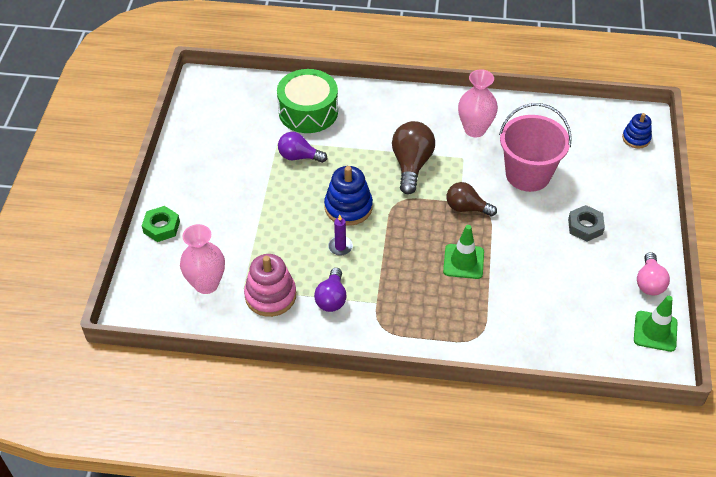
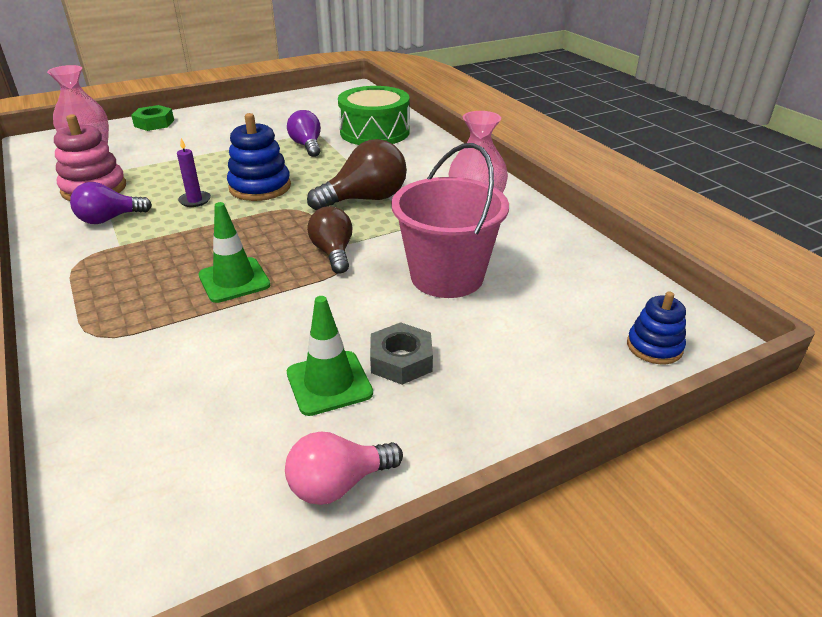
camera: 55 degrees right, 15 degrees down
green traffic cone [634,296,678,352] -> green traffic cone moved to [287,296,373,416]

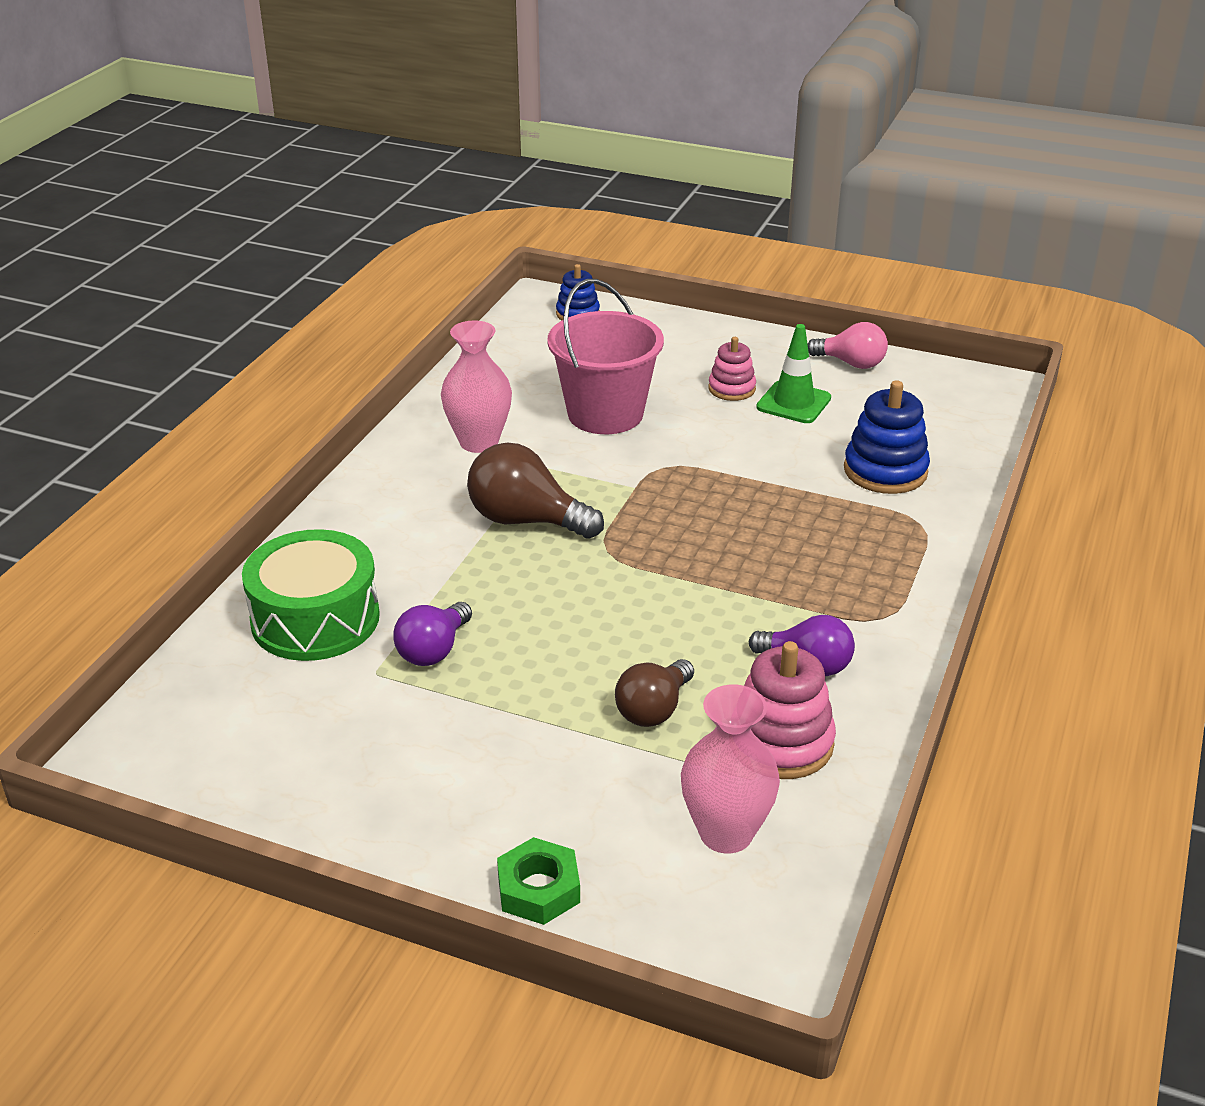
camera: 130 degrees left, 0 degrees up
purple candle [177,138,211,207] -> none
green traffic cone [198,202,270,303] -> none
blue stacking toy [227,113,291,201] -> blue stacking toy moved to [844,380,930,494]
brown light bulb [307,206,352,274] -> brown light bulb moved to [615,659,694,727]
grey nut [370,322,433,385] -> pink stacking toy [708,337,756,401]

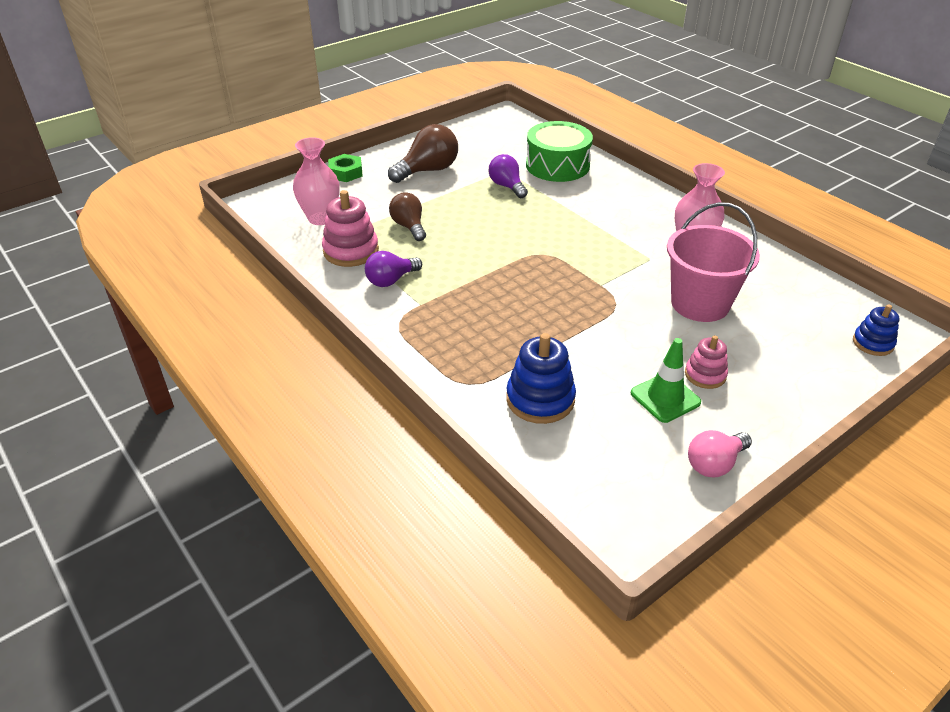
camera: 120 degrees right, 5 degrees up
brown light bulb [467,443,604,539] -> brown light bulb moved to [388,124,458,183]

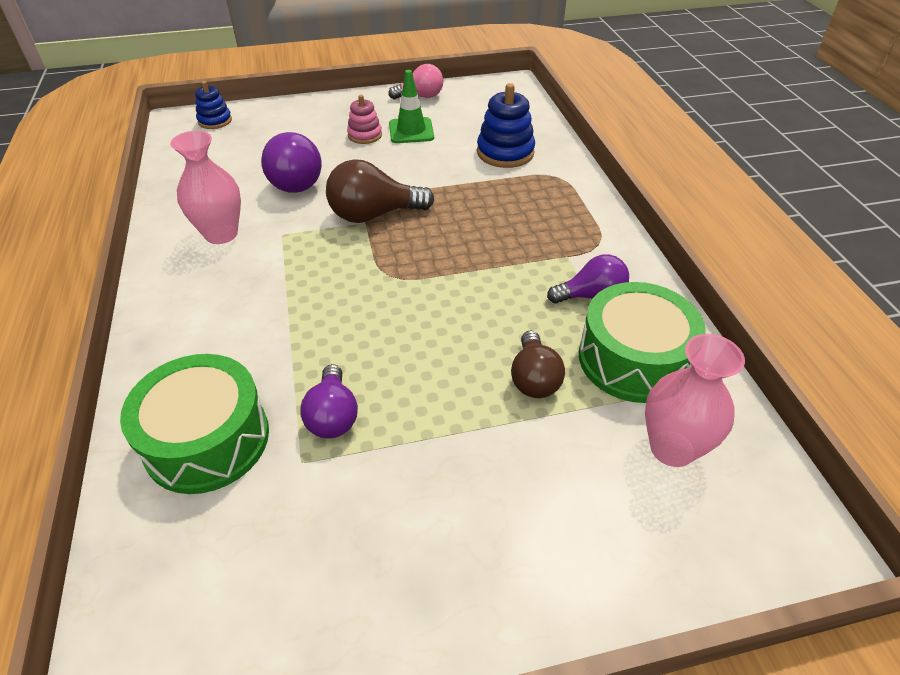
camera: 155 degrees left, 5 degrees up
pink stacking toy [322,190,379,267] -> green drum [579,282,706,403]
green nut [328,154,363,182] -> none
brown light bulb [388,124,458,183] -> brown light bulb moved to [326,159,434,223]
pink bucket [667,202,760,322] -> purple light bulb [261,132,322,193]

